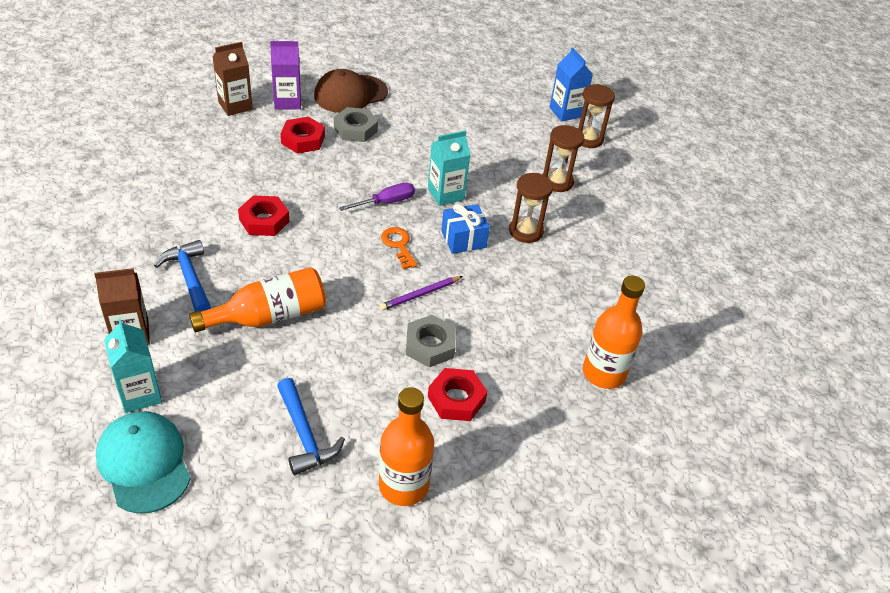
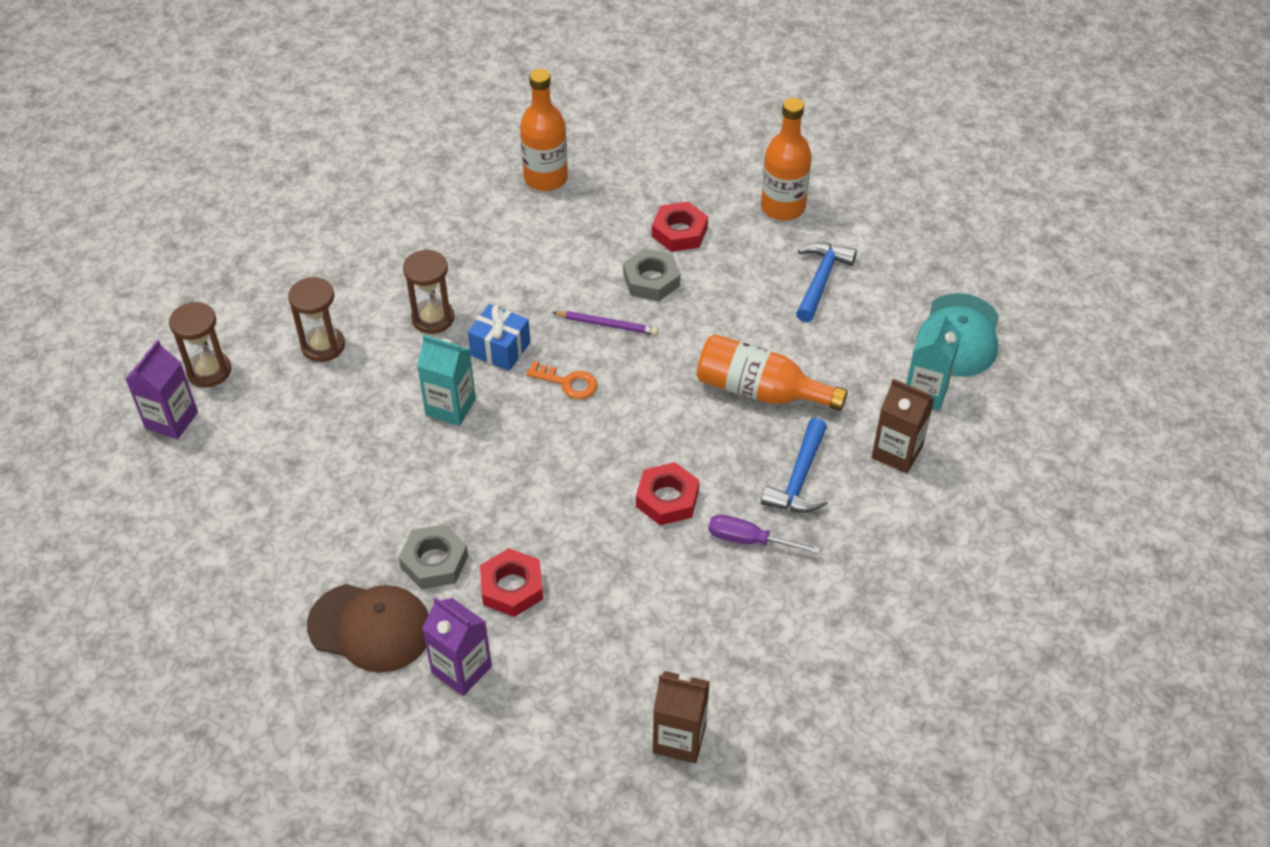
camera: 130 degrees left, 5 degrees up
brown carton [212,42,253,116] -> brown carton moved to [653,671,710,763]
purple screwdriver [339,183,415,211] -> purple screwdriver moved to [708,514,820,554]
orange key [381,227,418,270] -> orange key turned 90 degrees counterclockwise [526,361,598,399]
blue carton [550,47,593,122] -> purple carton [125,340,198,439]

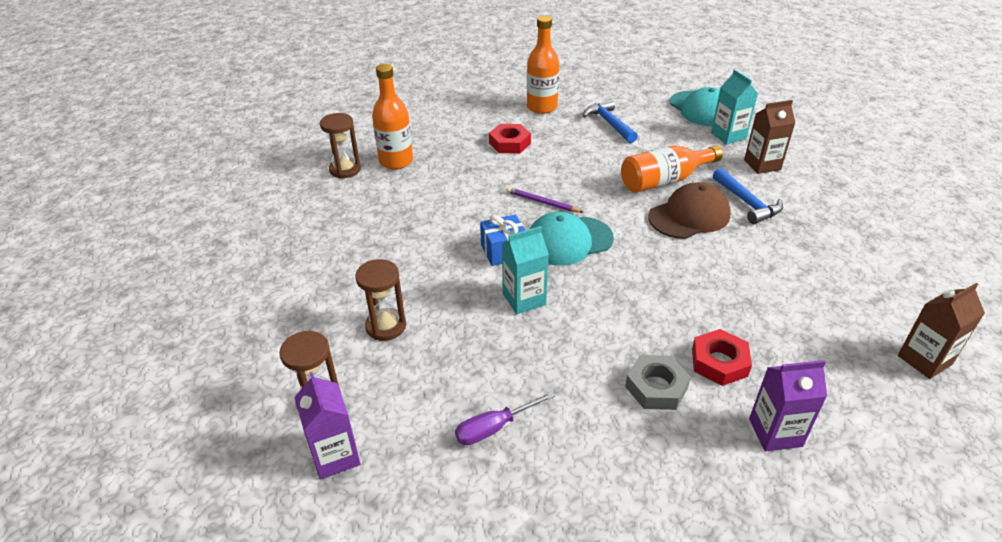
camera: 45 degrees left, 10 degrees down
brown cap [307,584,429,673] -> brown cap moved to [648,182,731,239]
brown hourglass [403,249,454,334] -> brown hourglass moved to [320,113,361,179]
orange key [526,361,598,399] -> turquoise cap [530,212,614,266]
purple pencil [552,311,658,335] -> purple pencil turned 120 degrees counterclockwise [506,187,584,213]
grey nut [623,248,680,301] -> none
red nut [636,462,700,525] -> none
purple screwdriver [708,514,820,554] -> purple screwdriver moved to [455,392,555,445]

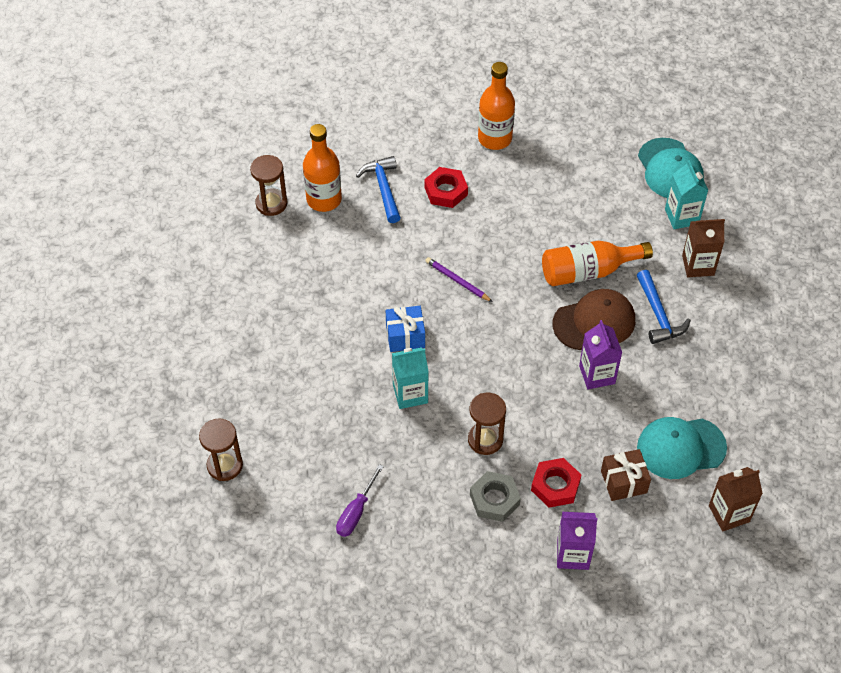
camera: 10 degrees right, 15 degrees up
purple carton [294,372,361,480] -> purple carton moved to [579,320,622,389]
brown hourglass [355,259,406,341] -> brown hourglass moved to [468,393,506,455]
purple screwdriver [455,392,555,445] -> purple screwdriver turned 45 degrees counterclockwise [336,464,384,537]
turquoise cap [530,212,614,266] -> turquoise cap moved to [637,417,727,479]
blue hammer [583,99,638,143] -> blue hammer moved to [356,156,401,223]
none -> brown gift [601,449,651,501]

